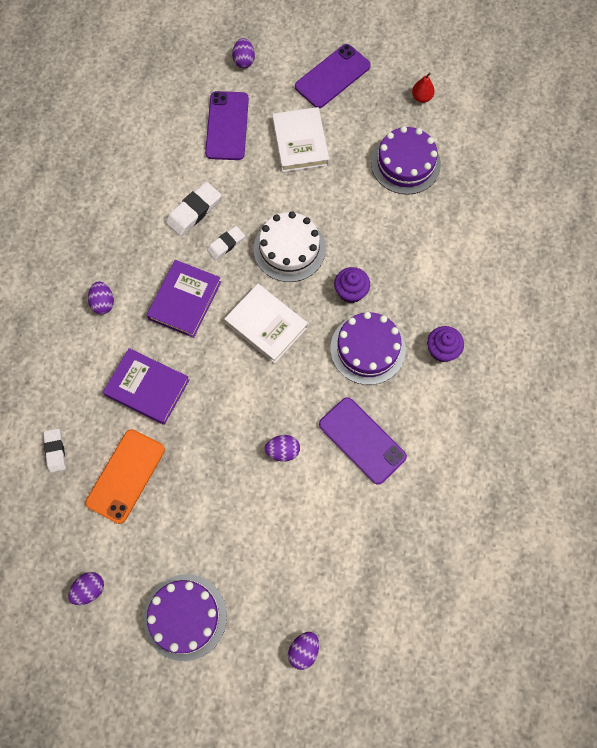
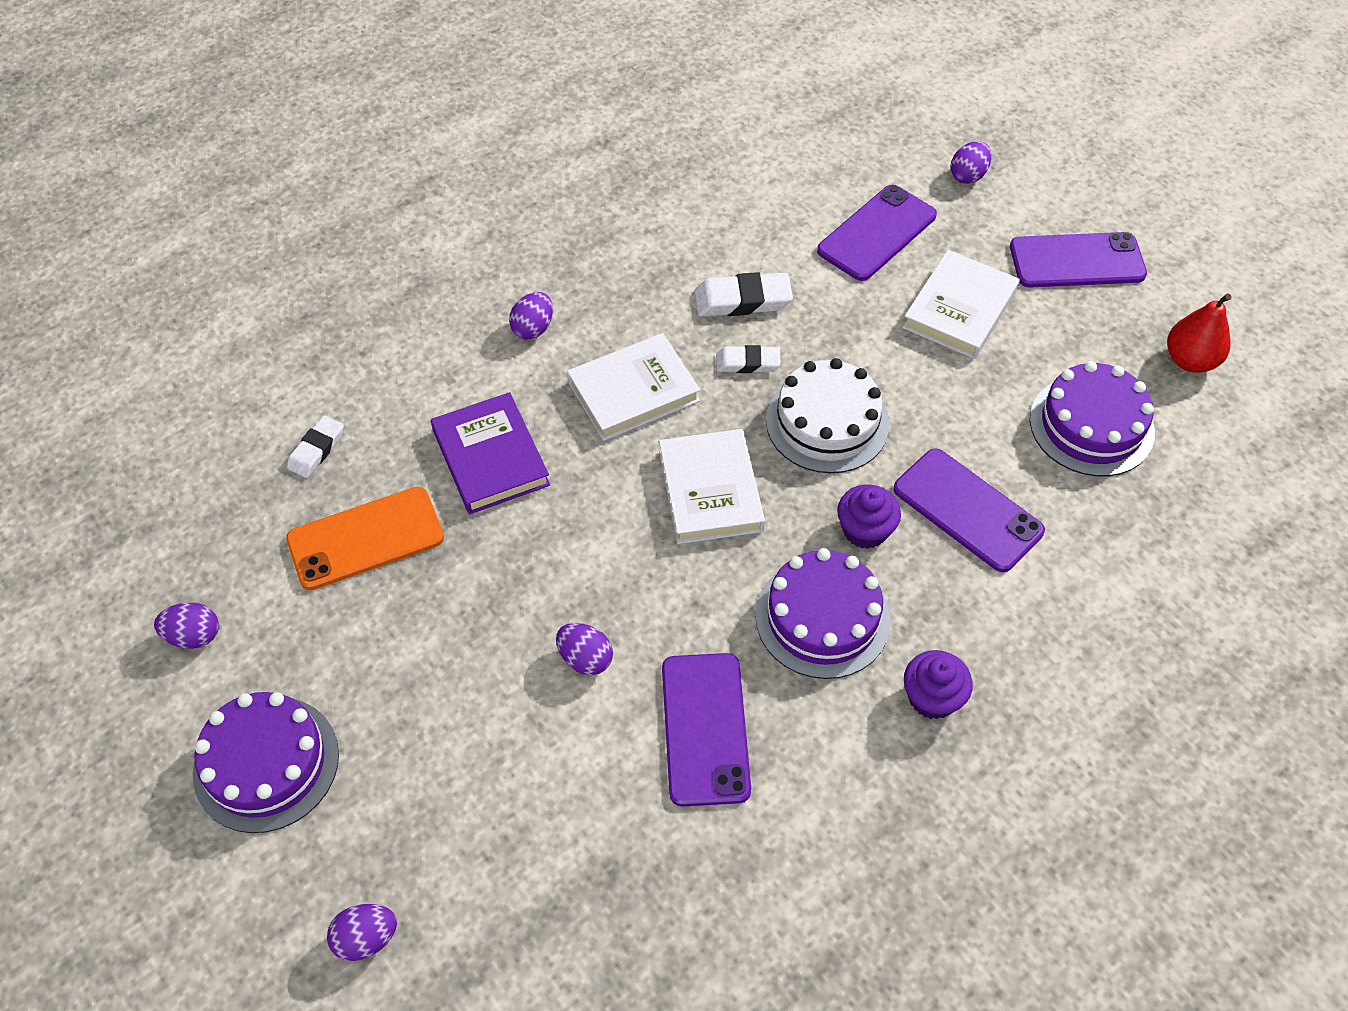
camera: 40 degrees right, 15 degrees down
purple book [147,260,221,338] -> white book [567,333,700,441]
red pear [412,73,435,103] -> red pear [1167,293,1231,373], size x1.53
none -> purple phone [893,448,1045,572]

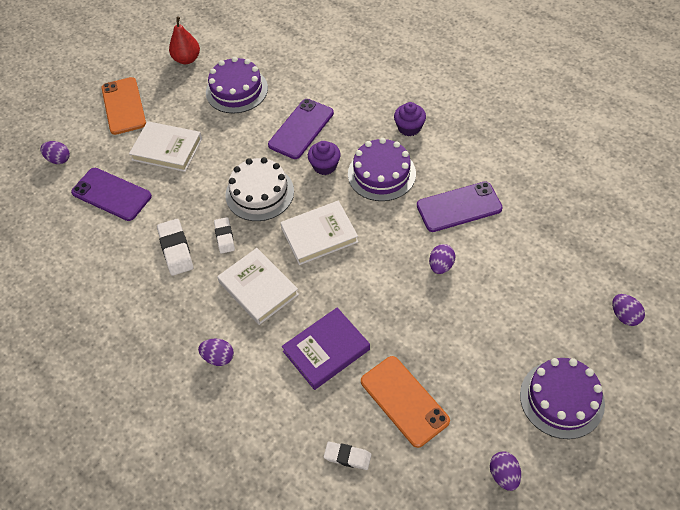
camera: 100 degrees left, 0 degrees up
purple phone [1010,232,1147,287] -> orange phone [102,77,146,135]

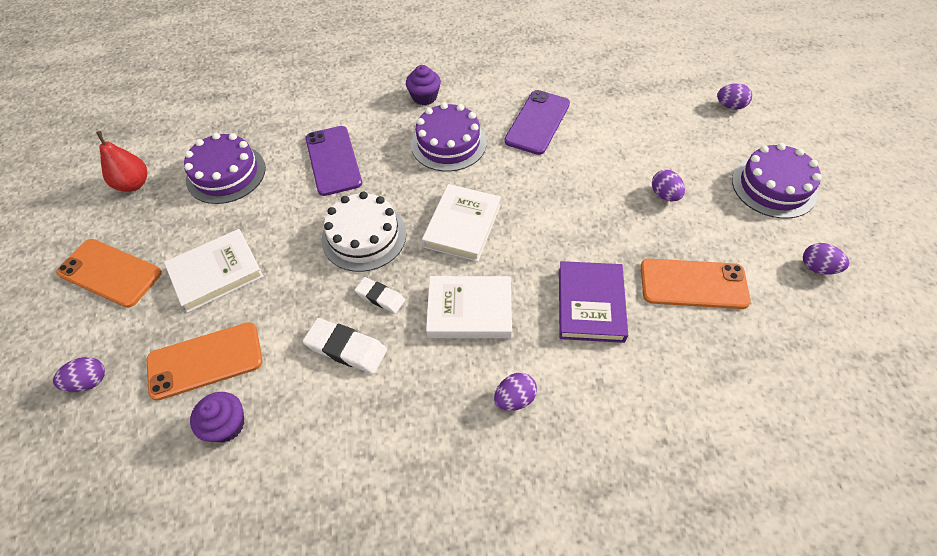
camera: 50 degrees left, 0 degrees up
purple phone [71,168,152,221] -> orange phone [147,322,262,401]
purple cupcake [308,141,341,175] -> purple cupcake moved to [190,392,244,443]
white eraser [324,442,371,470] -> none
purple egg [429,244,455,274] -> purple egg moved to [652,170,685,201]

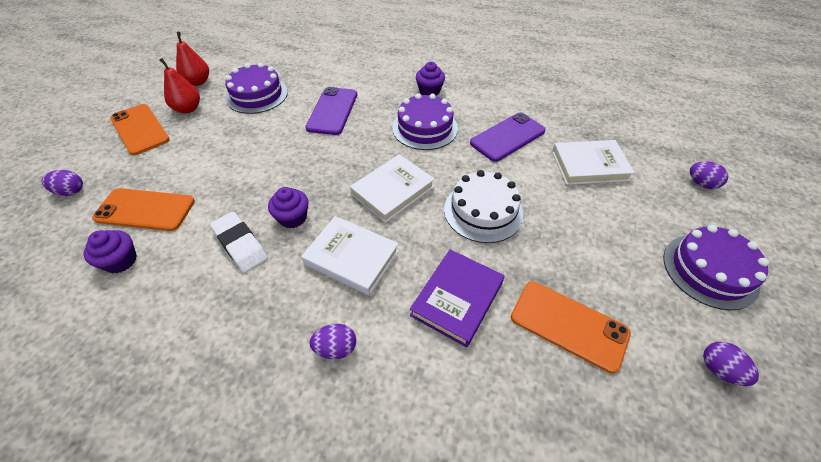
camera: 25 degrees right, 5 degrees down
white book [164,229,264,313] -> white book moved to [552,140,635,185]
white cake [321,192,407,272] -> white cake moved to [444,170,523,243]
white eraser [355,277,405,314] -> purple cupcake [268,187,308,228]
purple egg [652,170,685,201] -> none
none -> red pear [159,58,200,114]

